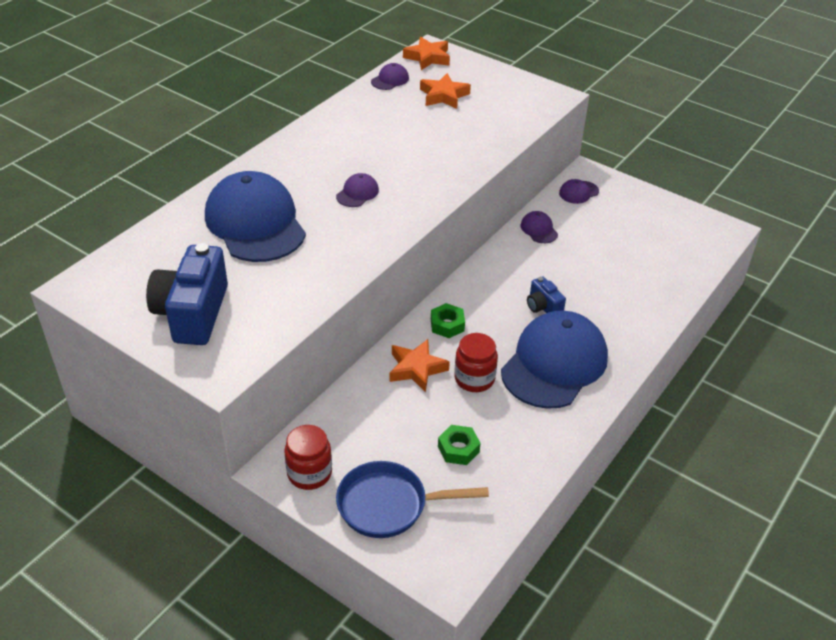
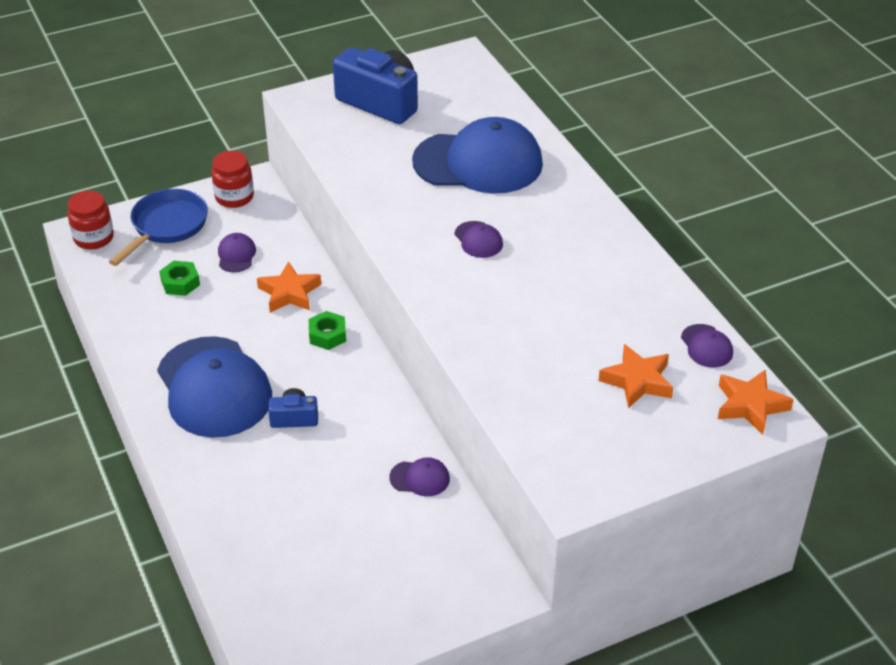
camera: 120 degrees right, 0 degrees up
red jar [454,333,498,392] -> red jar moved to [68,190,114,250]
purple cap [559,179,599,204] -> purple cap moved to [218,233,256,272]

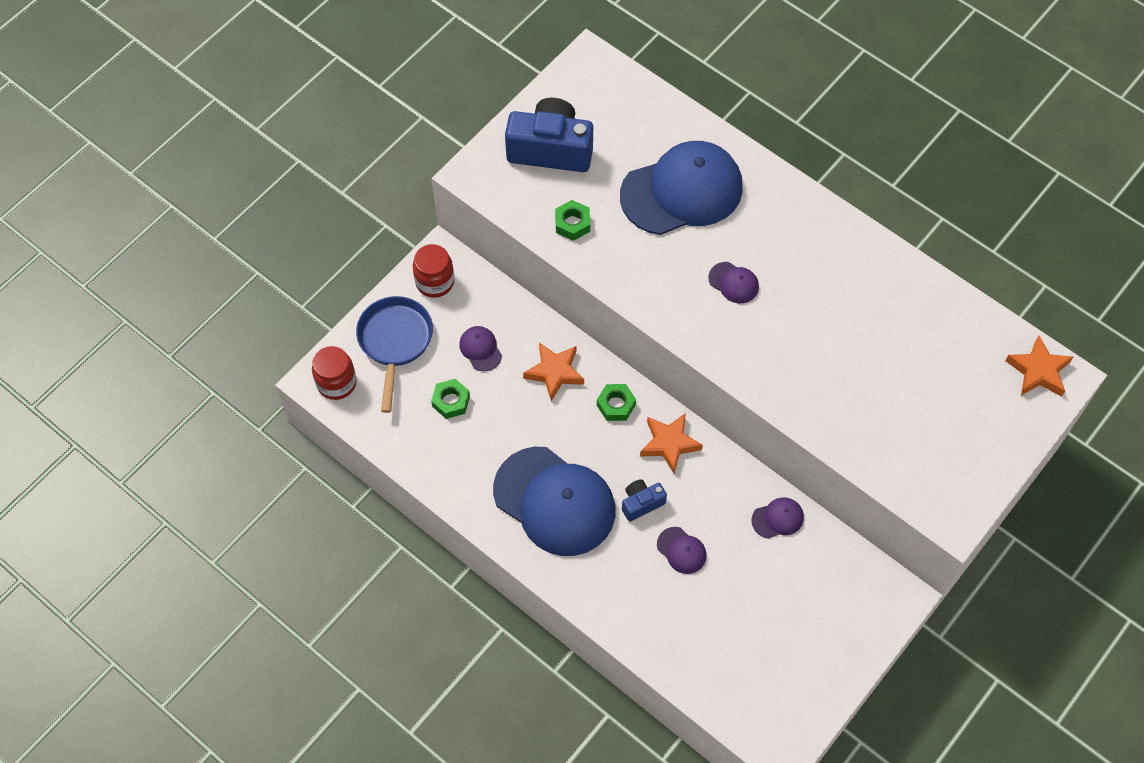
camera: 25 degrees left, 20 degrees up
orange star [598,344,673,408] -> orange star moved to [640,413,703,473]
purple cap [681,324,733,368] -> purple cap moved to [657,527,707,574]
none -> green nut [555,200,590,241]

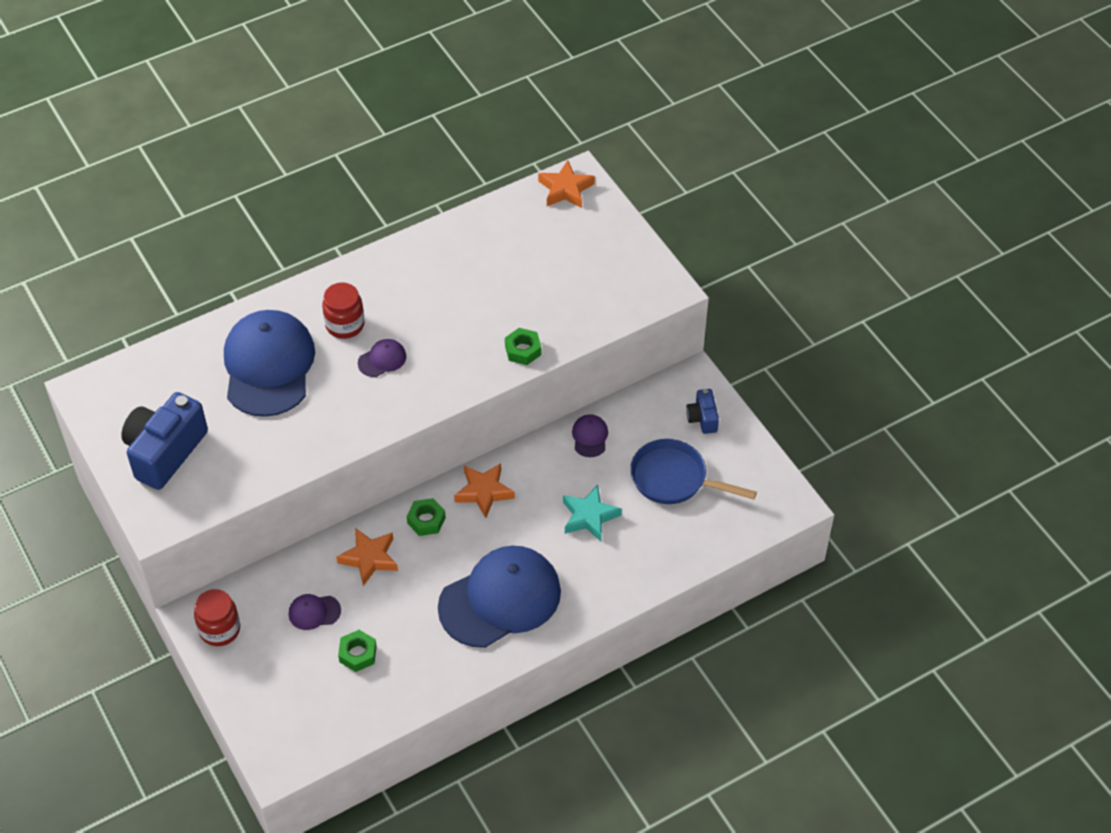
camera: 70 degrees left, 10 degrees down
red jar [312,346,357,400] -> red jar moved to [322,283,365,339]
blue pan [356,296,433,413] -> blue pan moved to [630,439,757,504]
green nut [555,200,590,241] -> green nut moved to [505,328,541,365]
blue camera [622,479,667,522] -> blue camera moved to [686,389,719,434]
purple cap [657,527,707,574] -> turquoise star [563,485,622,541]

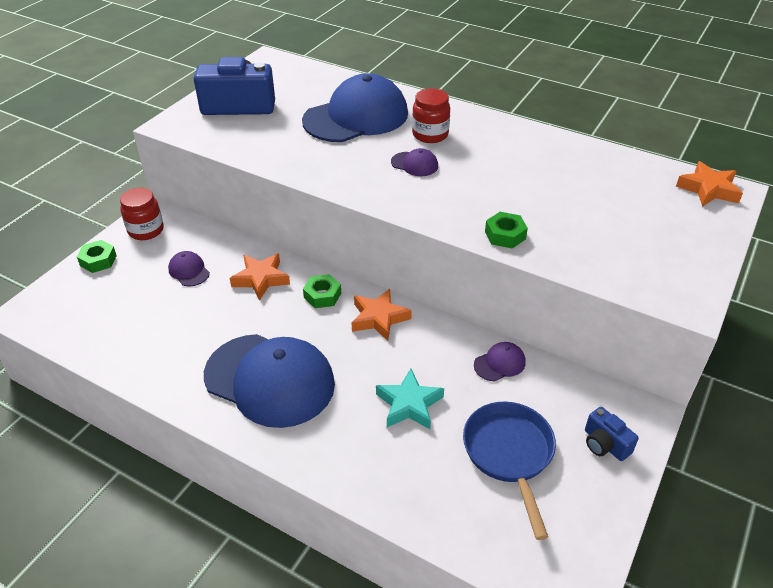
camera: 60 degrees right, 10 degrees down
green nut [338,630,377,672] -> green nut moved to [77,240,117,273]
blue camera [686,389,719,434] -> blue camera turned 90 degrees counterclockwise [585,407,639,461]

